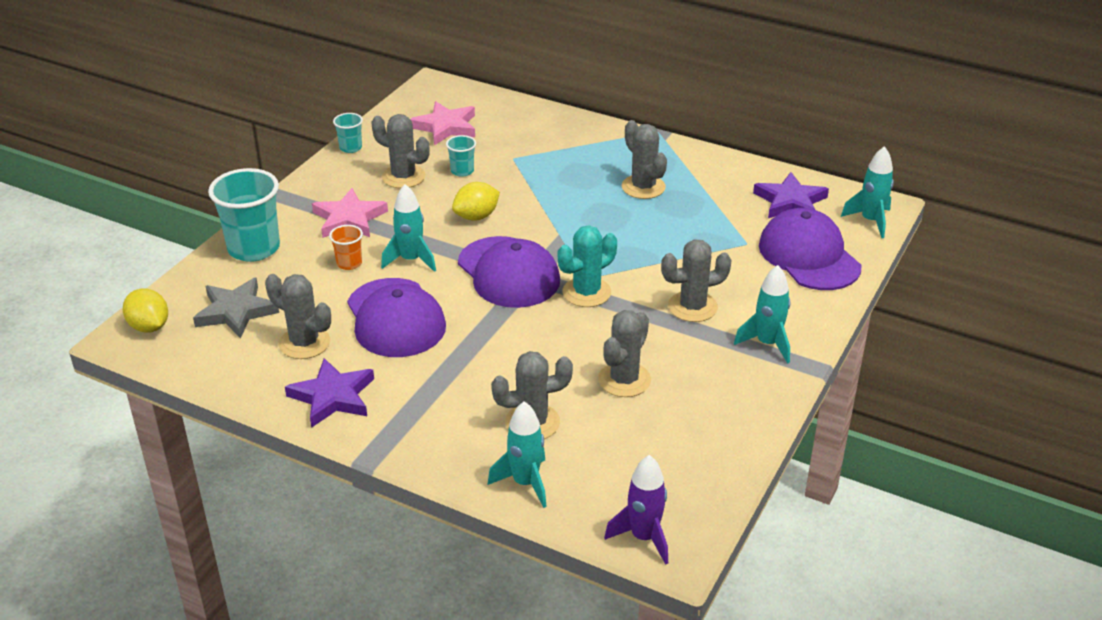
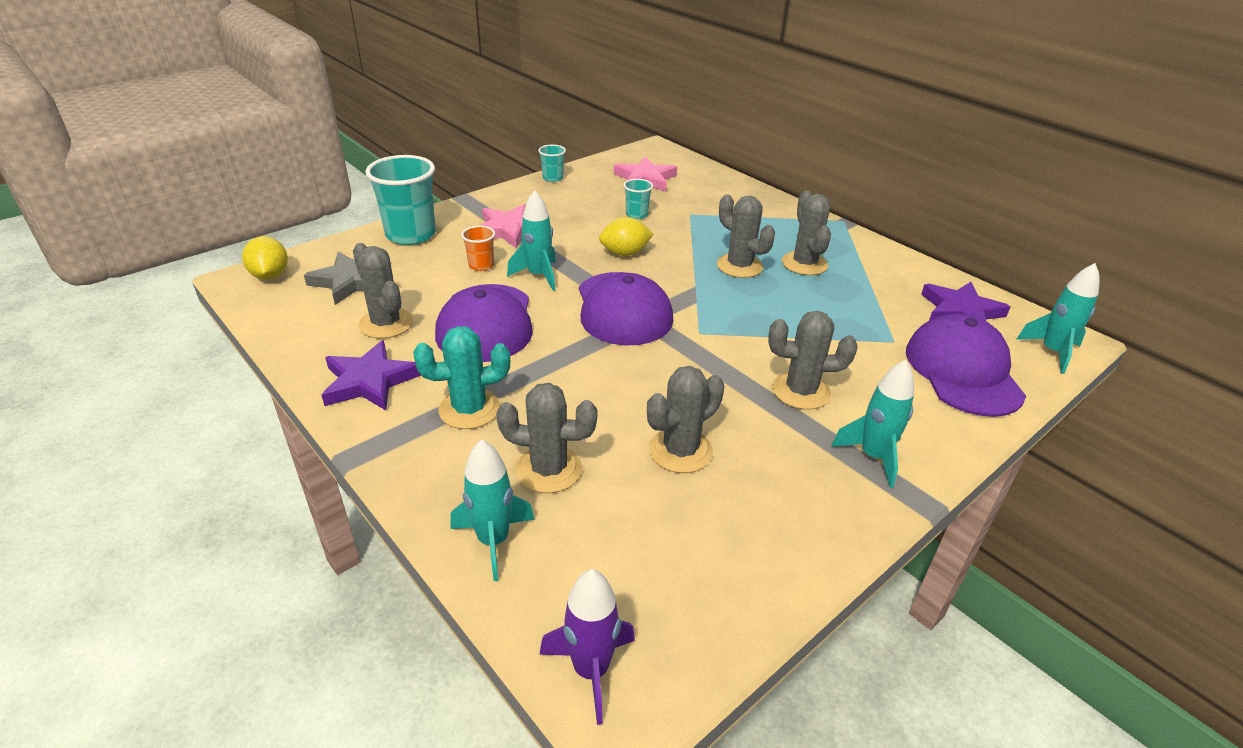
camera: 20 degrees right, 0 degrees up
grey cactus [371,114,430,188] -> grey cactus moved to [717,195,775,278]
turquoise cactus [558,225,617,307] -> turquoise cactus moved to [413,326,510,429]

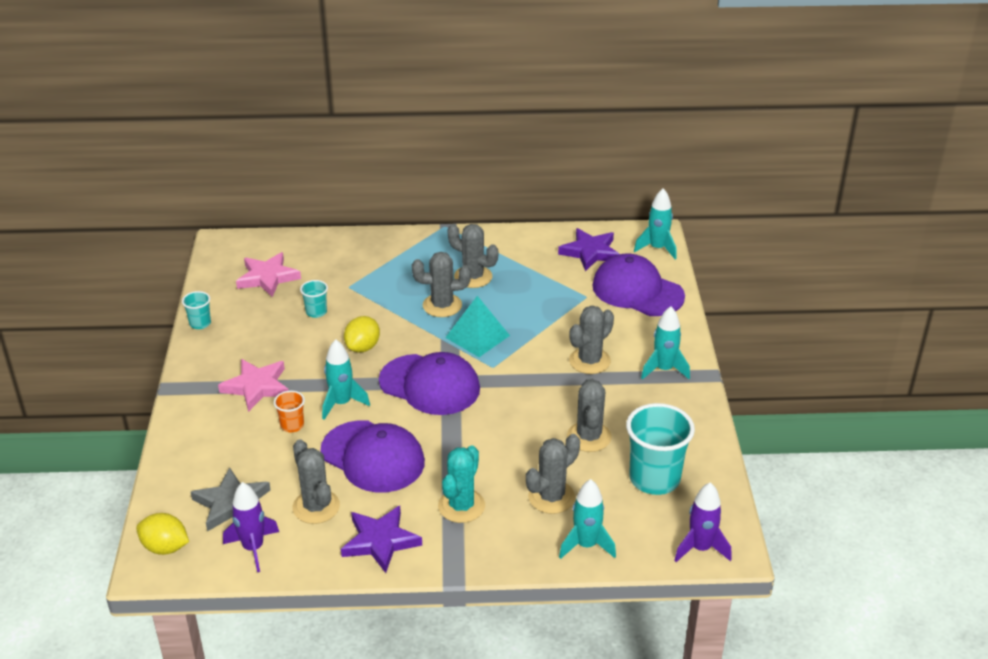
camera: 50 degrees left, 0 degrees up
grey cactus [353,243,413,339] -> grey cactus turned 60 degrees clockwise [293,439,340,524]
turquoise cup [365,155,436,245] -> turquoise cup moved to [626,403,695,495]
none -> purple rocket [223,482,279,572]
none -> turquoise pyramid [445,296,510,357]

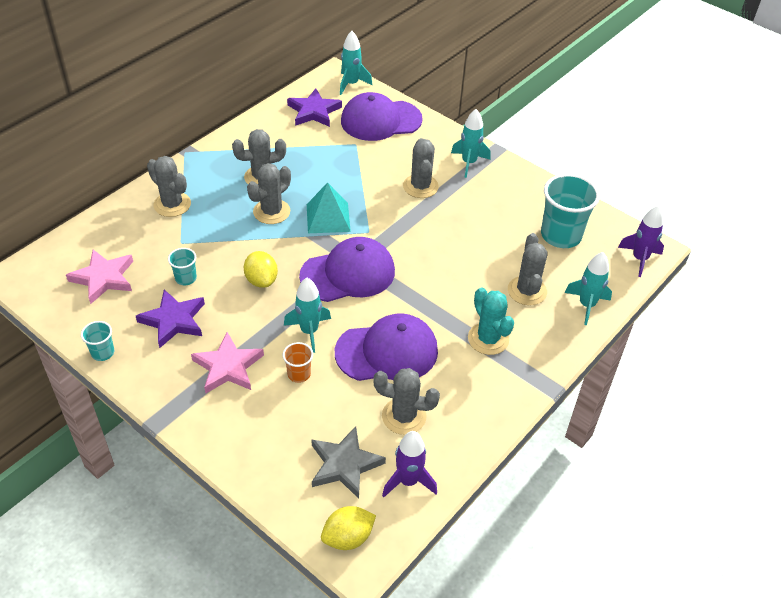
camera: 50 degrees left, 10 degrees up
purple star [341,506,422,573] -> purple star moved to [136,289,205,348]
grey cactus [567,378,612,452] -> grey cactus moved to [147,156,191,217]

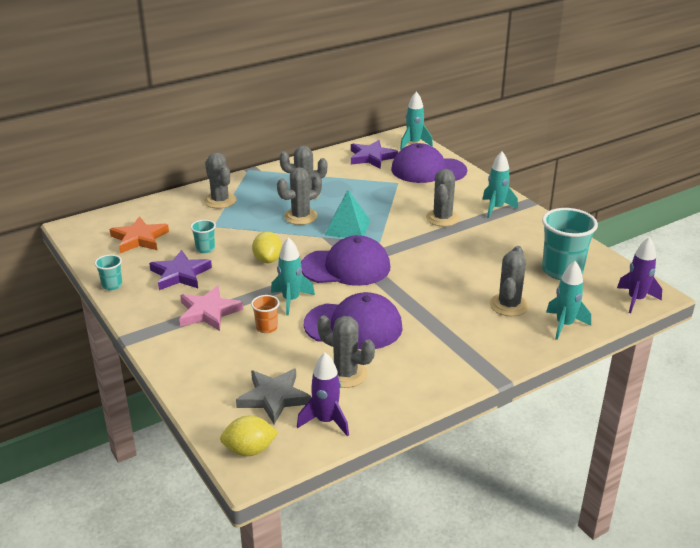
camera: 20 degrees right, 15 degrees down
pink star [66,250,133,304] -> orange star [110,216,169,253]
turquoise cactus [468,287,514,355] -> none

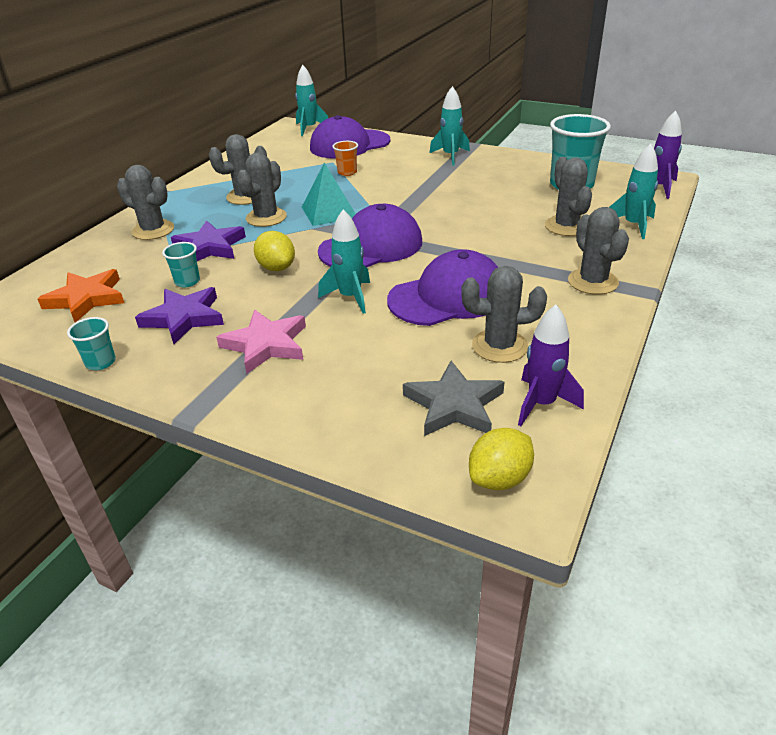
camera: 30 degrees left, 5 degrees up
orange cup [251,295,280,333] -> orange cup moved to [332,141,358,176]
purple star [351,140,398,169] -> purple star moved to [171,220,246,261]
grey cactus [426,169,460,227] -> grey cactus moved to [568,207,629,295]

